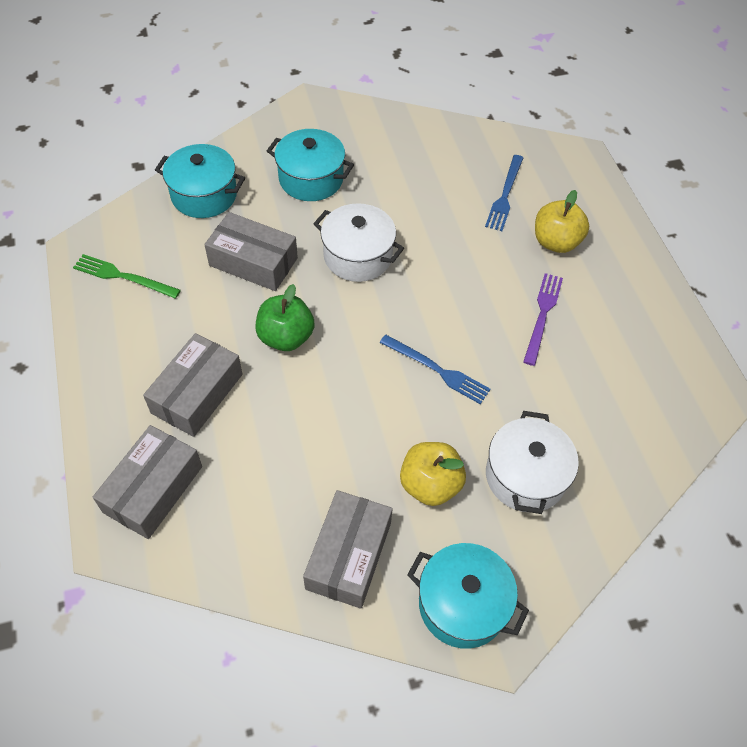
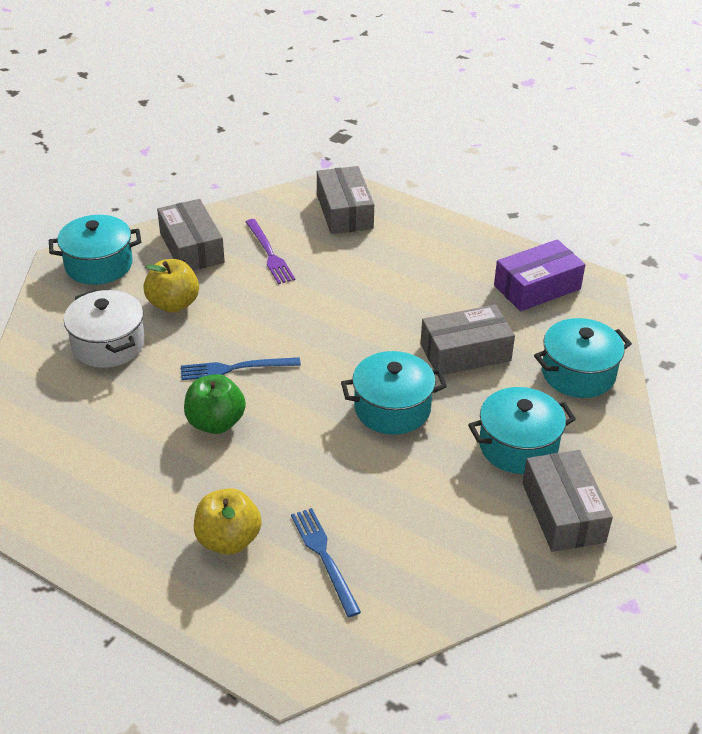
camera: 140 degrees right, 15 degrees down
green fork [73,254,181,299] -> purple box [494,239,585,311]
grey box [143,333,243,437] -> grey box moved to [523,450,613,552]
green apple [256,284,315,351] -> green apple moved to [184,374,246,434]
white pot [313,203,404,282] -> turquoise pot [341,351,447,435]
purple fork [523,273,563,366] -> purple fork moved to [246,219,295,284]

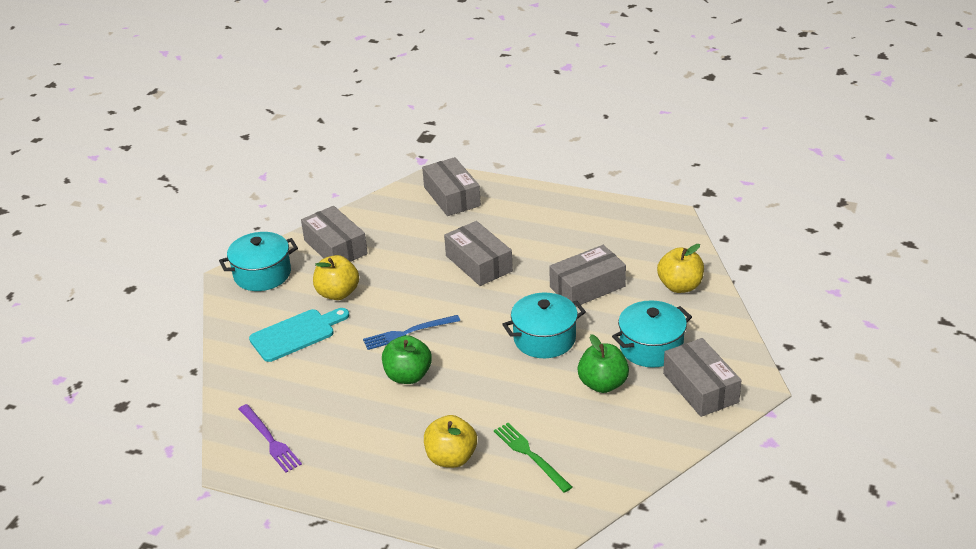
camera: 10 degrees left, 5 degrees down
white pot [64,290,145,368] -> turquoise cutting board [249,308,349,362]
purple fork [246,219,295,284] -> purple fork moved to [239,404,302,473]
blue fork [291,508,361,617] -> green fork [494,423,572,493]
purple box [494,239,585,311] -> none
turquoise pot [534,318,632,398] -> yellow apple [657,244,704,293]
none -> grey box [444,221,513,286]
none -> green apple [577,334,629,393]

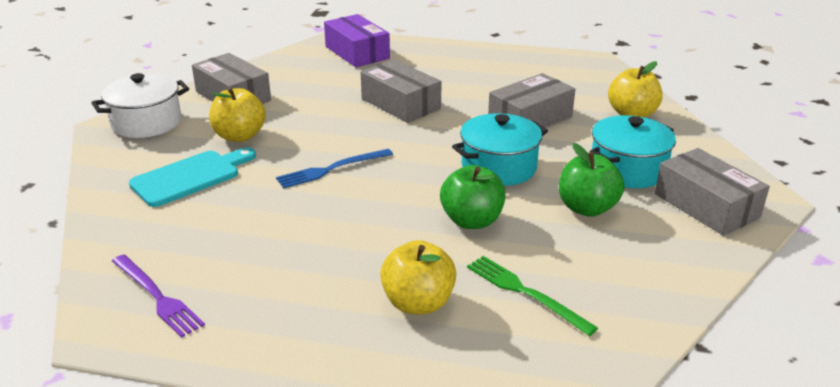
camera: 10 degrees left, 5 degrees down
turquoise pot [219,232,298,291] -> white pot [91,73,189,138]
green apple [382,335,432,384] -> green apple moved to [440,165,506,229]
grey box [422,157,481,216] -> purple box [324,14,390,67]

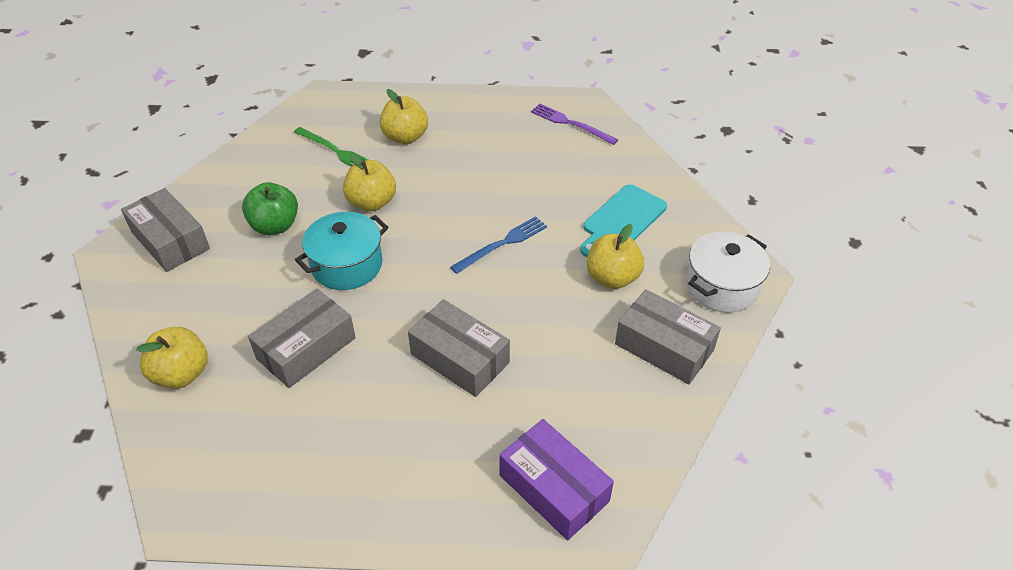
camera: 170 degrees right, 15 degrees up
green apple [440,165,506,229] -> yellow apple [343,153,396,211]
turquoise pot [590,115,676,188] -> none

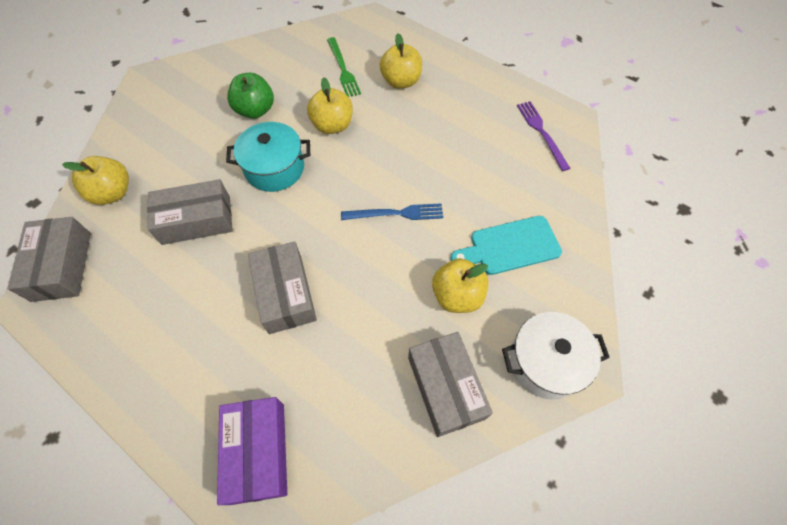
camera: 35 degrees right, 15 degrees up
grey box [121,188,210,272] -> grey box moved to [7,217,91,302]

